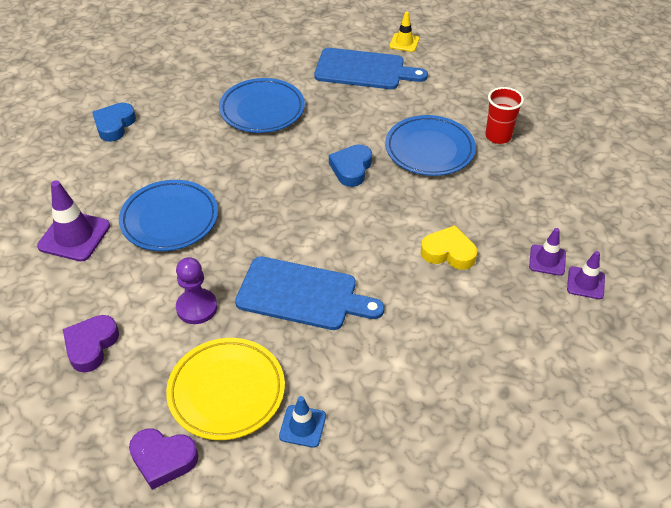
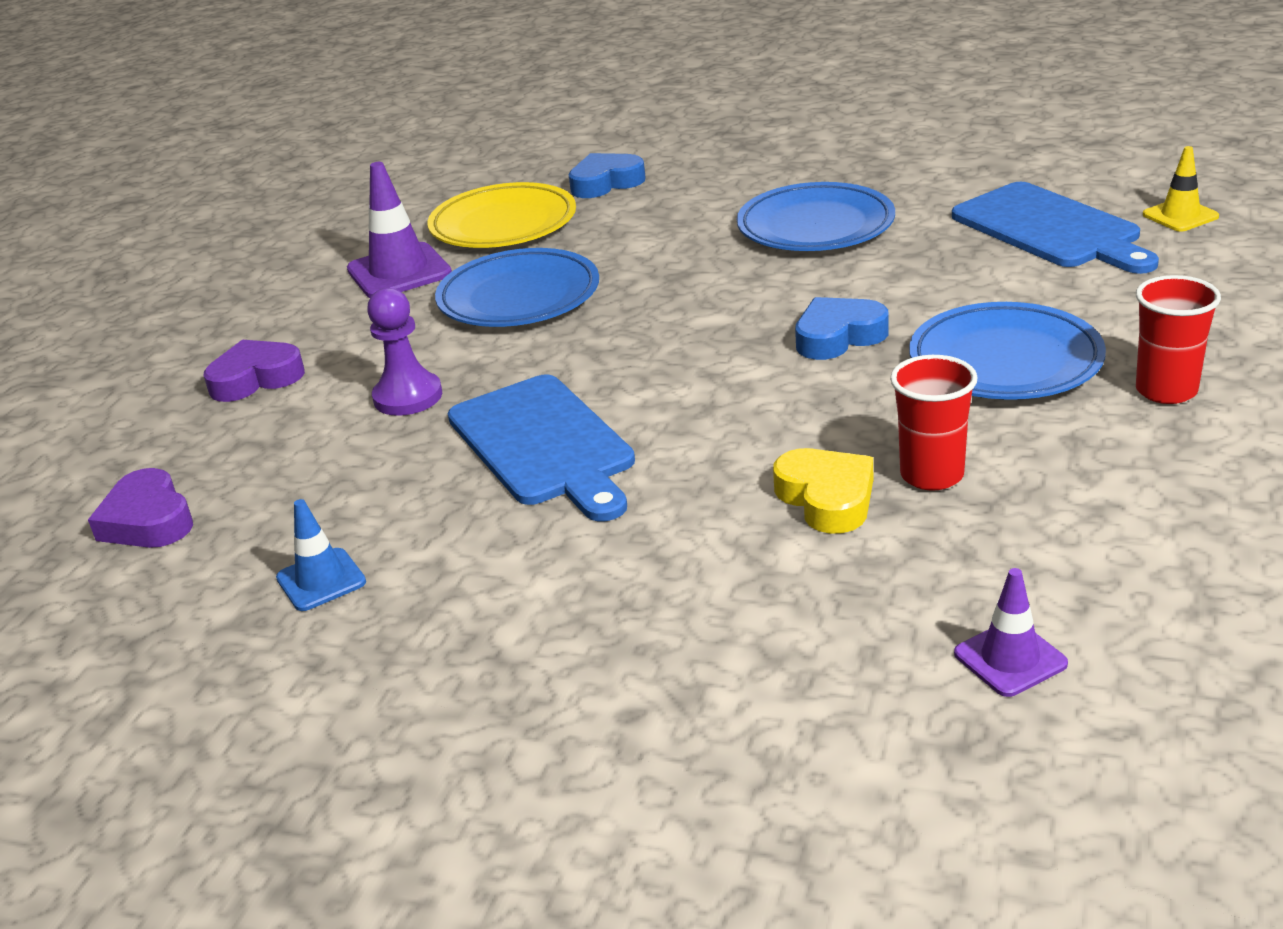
camera: 50 degrees right, 15 degrees down
yellow plate [166,338,285,440] -> yellow plate moved to [427,182,576,248]
purple traffic cone [529,228,566,276] -> none
none -> red cup [890,355,978,491]

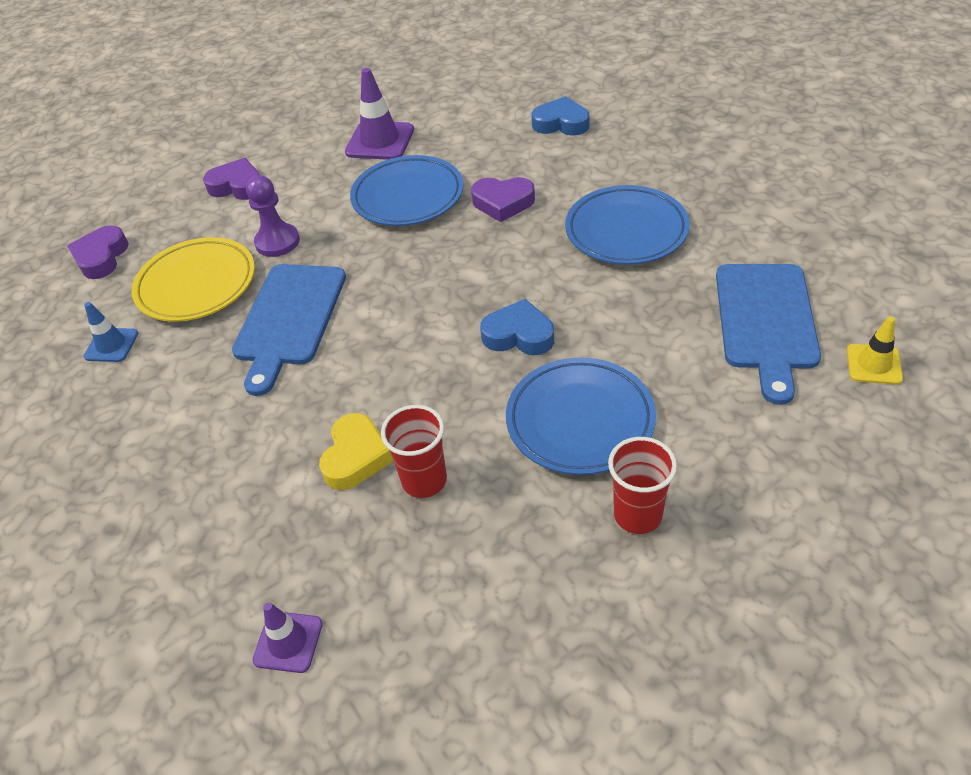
camera: 40 degrees right, 15 degrees up
yellow plate [427,182,576,248] -> yellow plate moved to [131,237,255,322]
none -> purple heart [471,177,535,222]

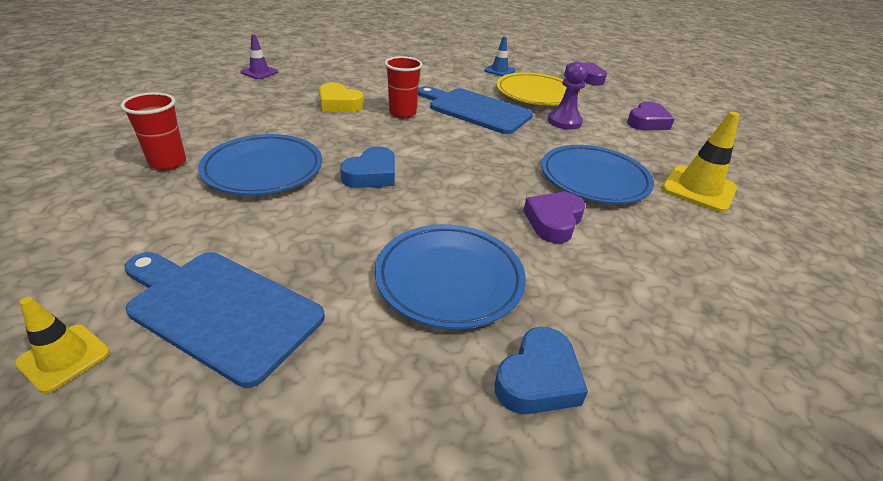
camera: 105 degrees right, 10 degrees down
purple traffic cone [345,68,414,160] -> yellow traffic cone [662,111,740,212]
red cup [381,405,447,498] -> red cup moved to [385,56,423,118]
blue heart [532,96,589,136] -> blue heart moved to [494,326,588,414]

